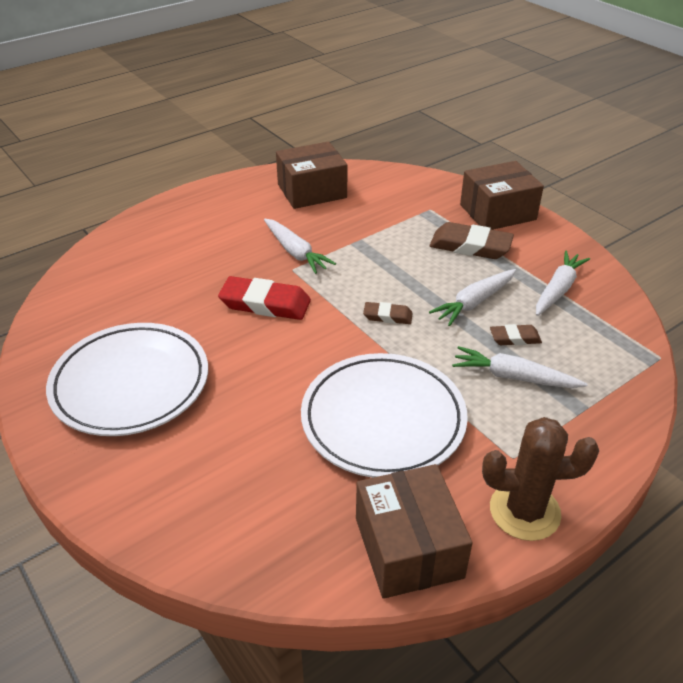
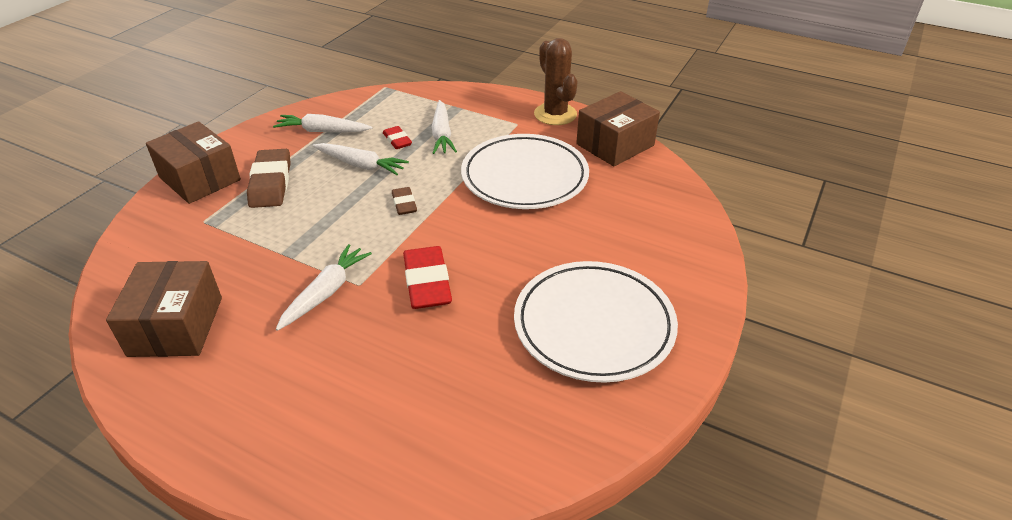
camera: 115 degrees left, 0 degrees up
brown box [276,141,347,209] -> brown box turned 45 degrees clockwise [106,261,222,357]
brown eraser [490,324,542,345] -> red eraser [383,126,412,149]

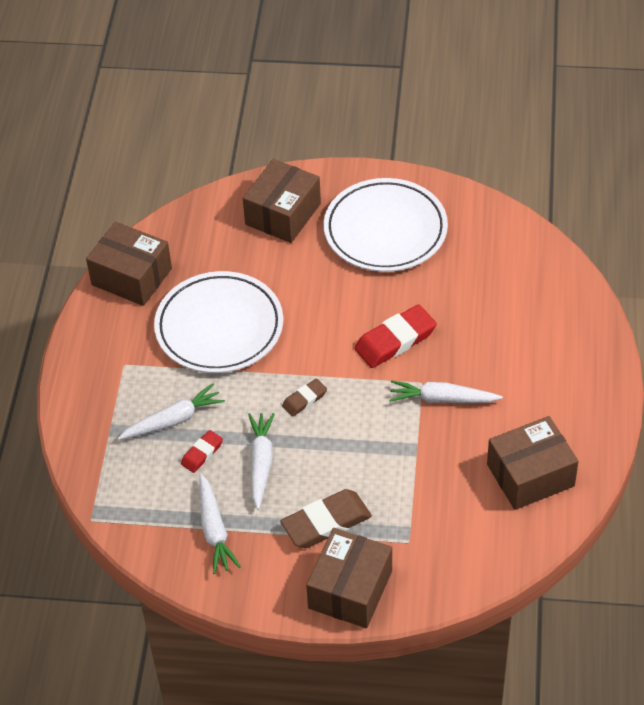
camera: 110 degrees left, 10 degrees up
brown cactus [534,38,578,125] -> none
none -> brown box [243,159,321,243]

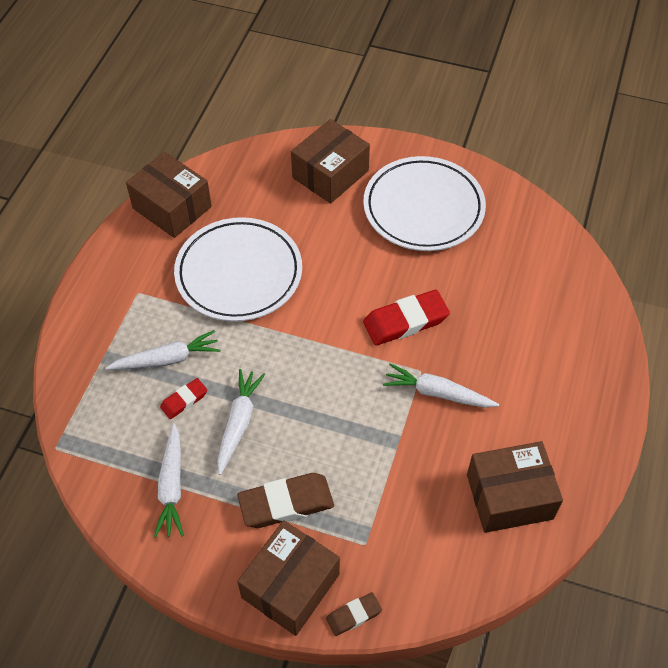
camera: 10 degrees right, 5 degrees up
brown eraser [282,378,327,416] -> brown eraser moved to [326,592,382,636]

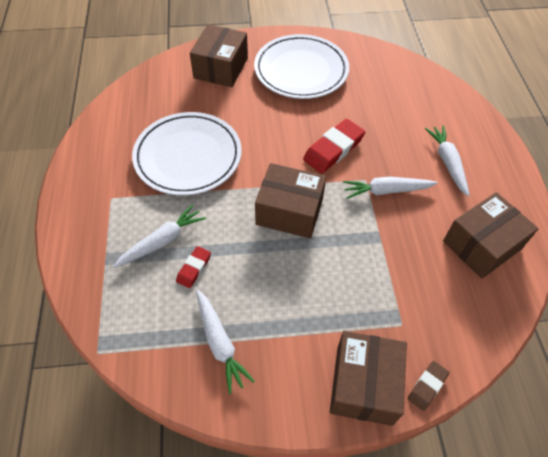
camera: 25 degrees left, 0 degrees up
brown box [126,152,212,238] -> brown box moved to [255,163,326,239]
white carrot [217,369,265,475] -> white carrot moved to [425,125,470,196]
brown eraser [237,473,334,528] -> none

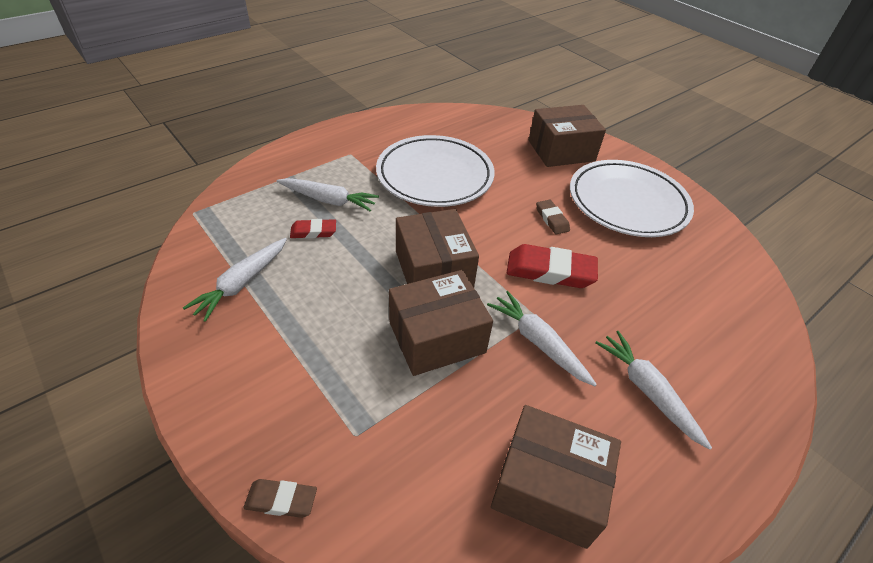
camera: 55 degrees right, 10 degrees down
brown box [330,331,407,426] -> brown box moved to [389,270,493,376]
white carrot [425,125,470,196] -> white carrot turned 75 degrees counterclockwise [595,331,712,450]
none -> brown eraser [536,200,570,235]

